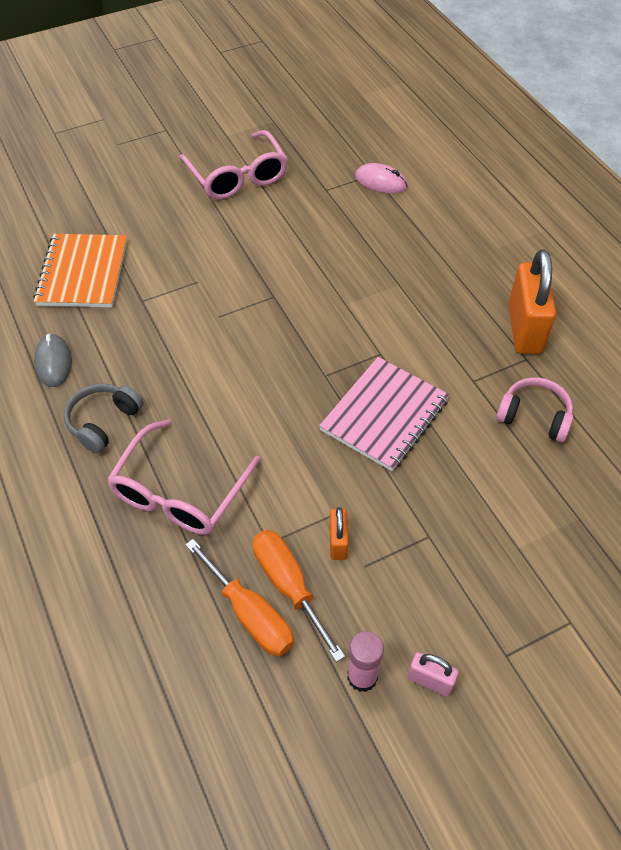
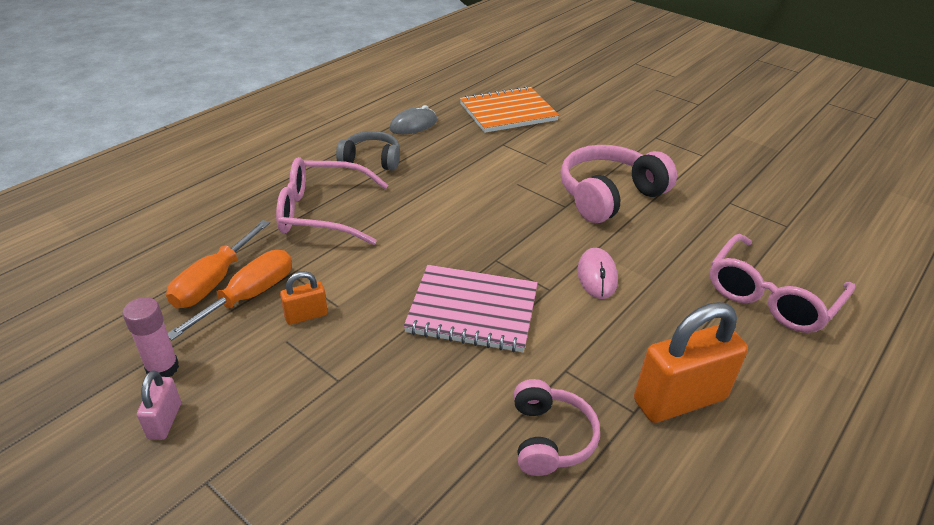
camera: 65 degrees right, 15 degrees down
pink glasses [179,130,288,200] -> pink glasses moved to [710,234,855,333]
pink mouse [355,163,408,194] -> pink mouse moved to [578,248,618,299]
none -> pink headphones [561,145,677,223]

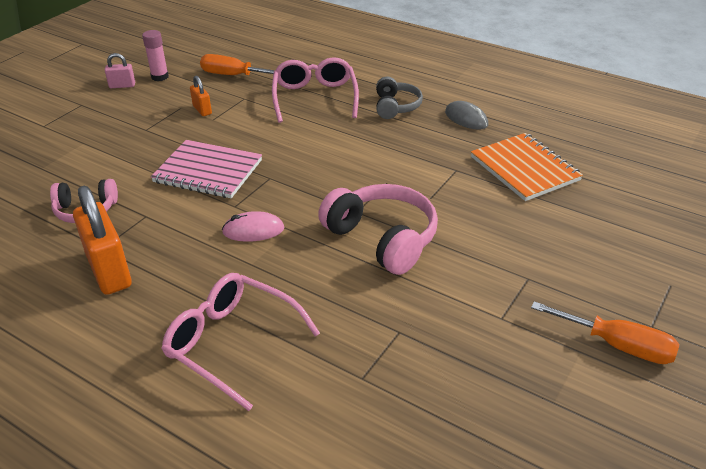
camera: 85 degrees right, 0 degrees up
orange screwdriver [168,250,292,340] -> orange screwdriver moved to [531,301,679,364]
pink notebook [404,265,538,352] -> pink notebook turned 75 degrees counterclockwise [151,140,262,198]

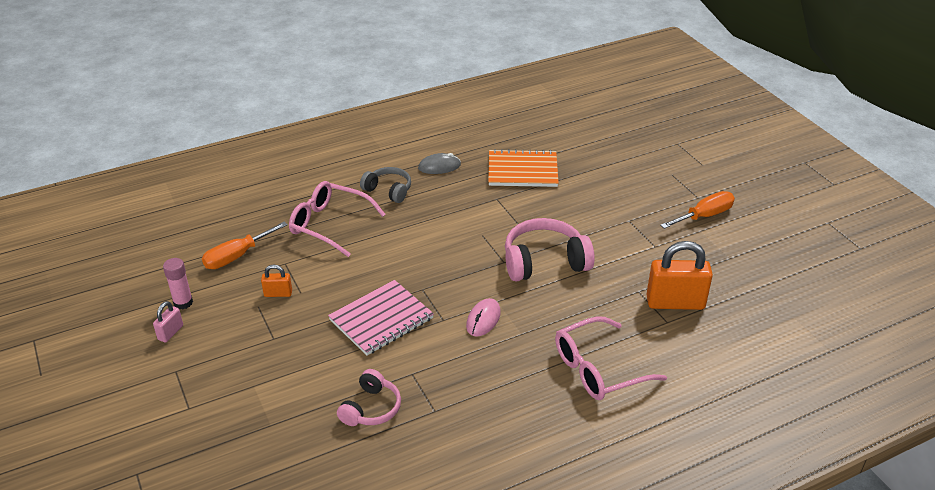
camera: 60 degrees left, 0 degrees up
orange padlock [73,186,132,295] -> orange padlock moved to [646,241,713,310]

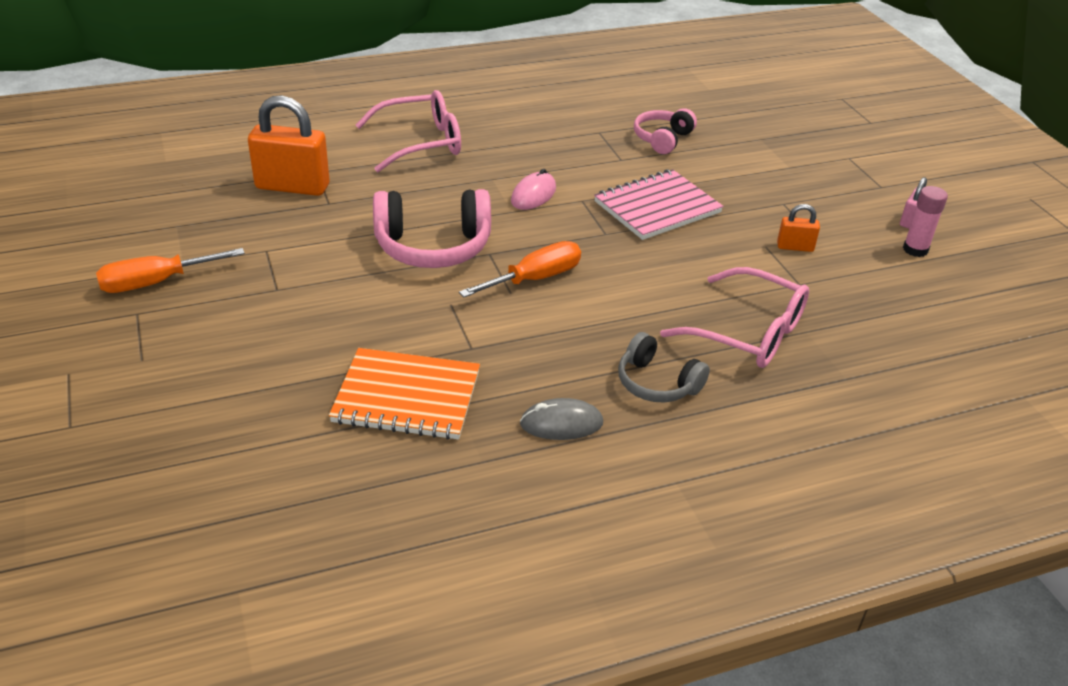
camera: 175 degrees left, 0 degrees up
orange screwdriver [202,222,288,269] -> orange screwdriver moved to [459,241,581,297]

